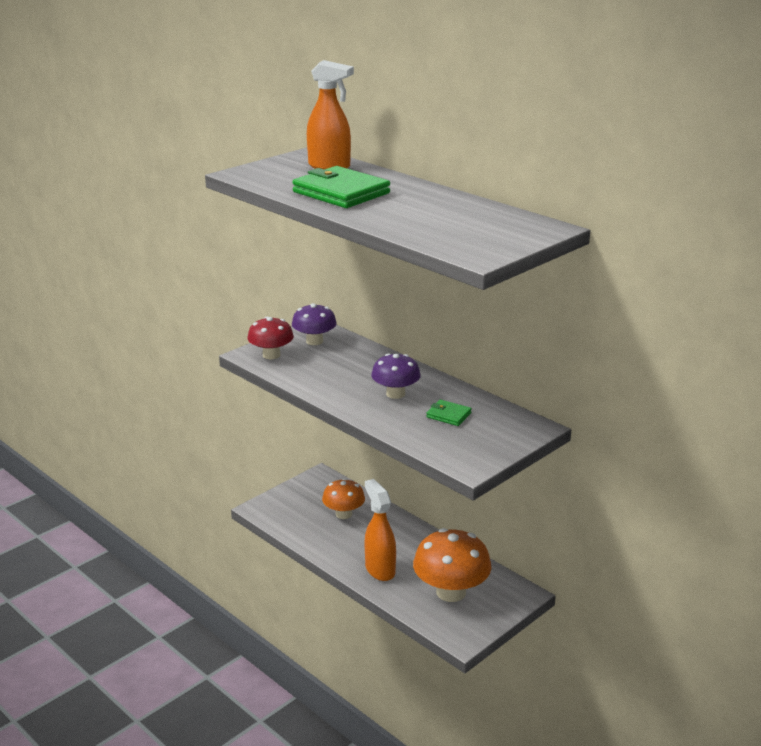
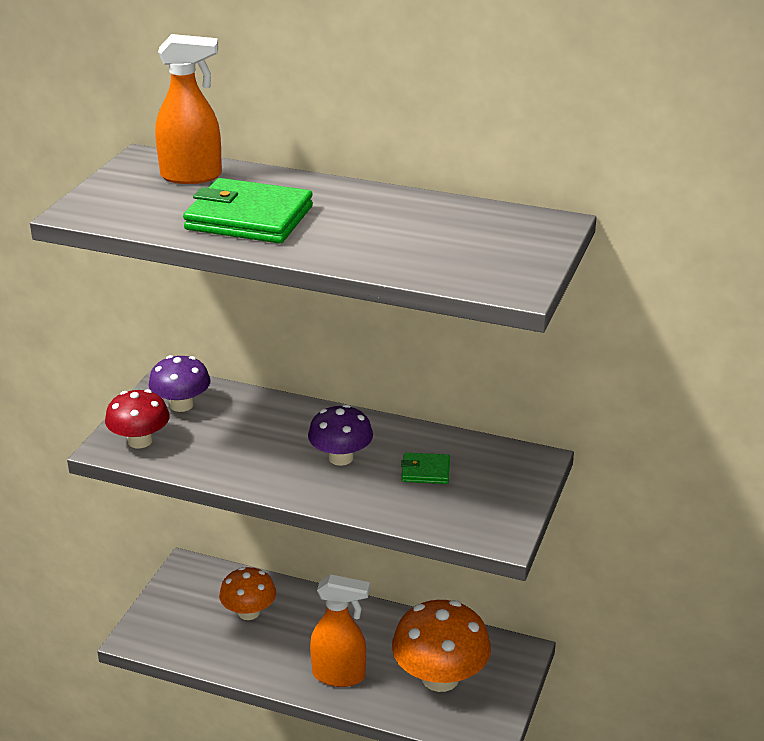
camera: 25 degrees left, 5 degrees up
orange spray bottle [365,479,396,581] -> orange spray bottle turned 150 degrees clockwise [310,574,370,687]

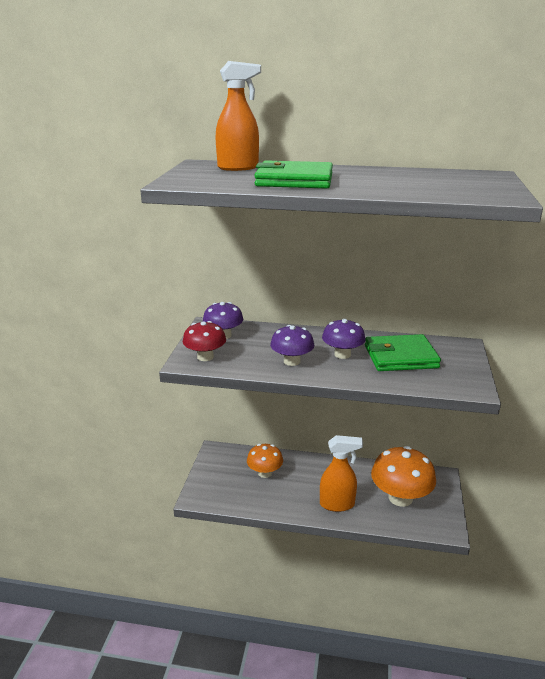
camera: 10 degrees left, 5 degrees down
green wallet [401,453,450,484] -> green wallet [365,334,441,371], size x2.04
none -> purple mushroom [270,325,314,366]

